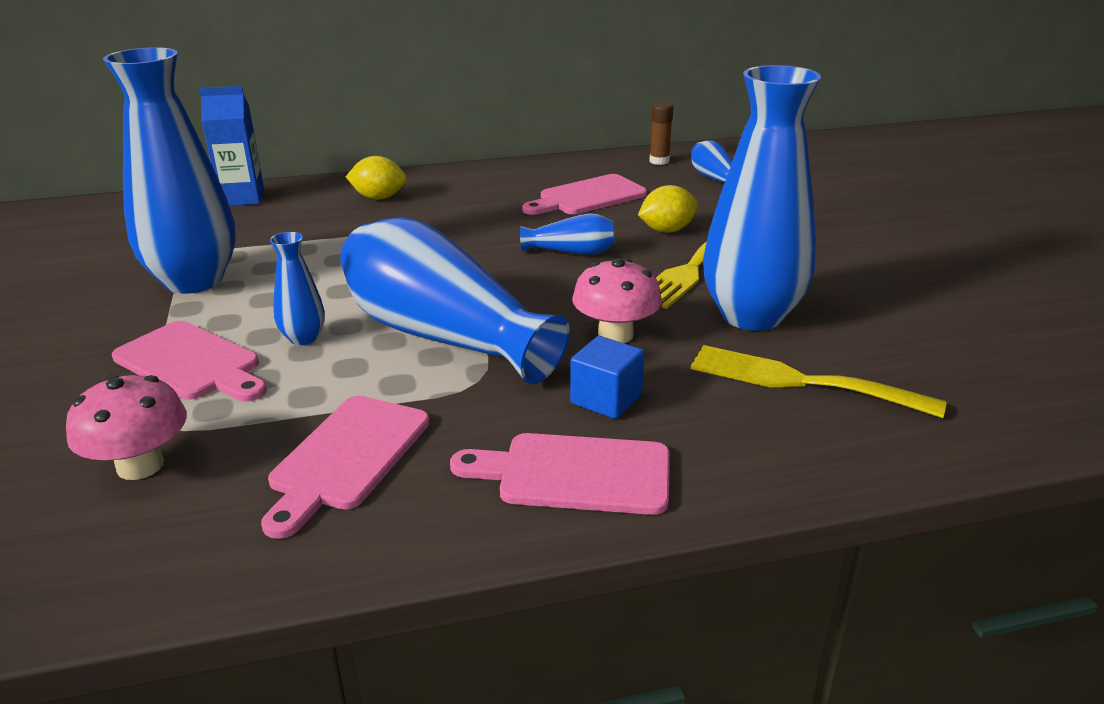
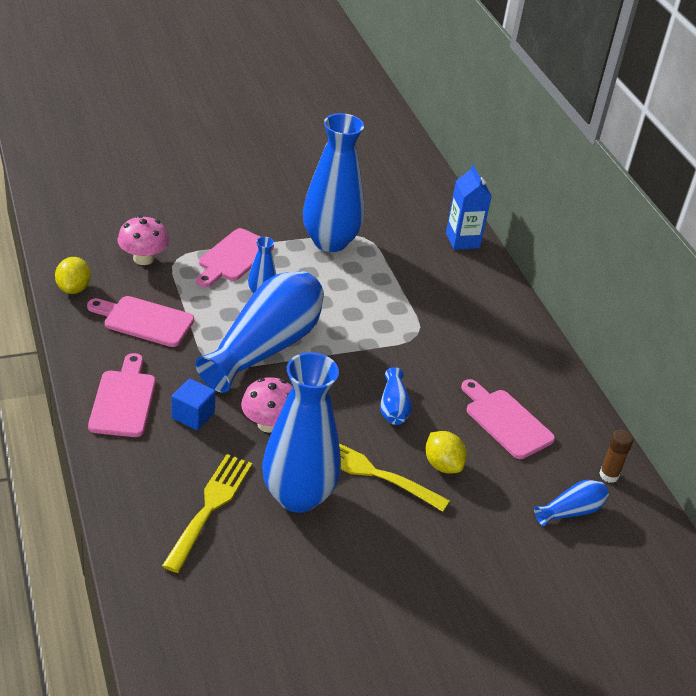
camera: 80 degrees right, 10 degrees up
yellow lemon [346,156,407,200] -> yellow lemon moved to [55,257,91,294]

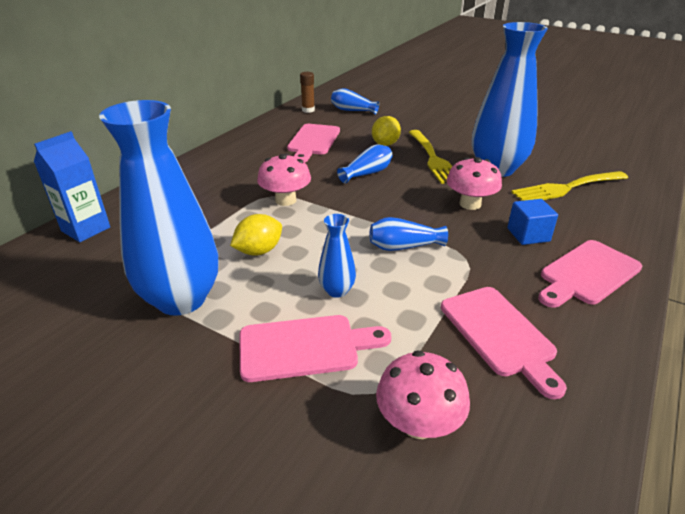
camera: 125 degrees left, 5 degrees down
yellow lemon [55,257,91,294] -> yellow lemon moved to [230,214,282,256]
blue vase [195,271,324,393] -> blue vase [369,217,448,251], size x0.44
none -> pink mushroom [257,153,311,206]

